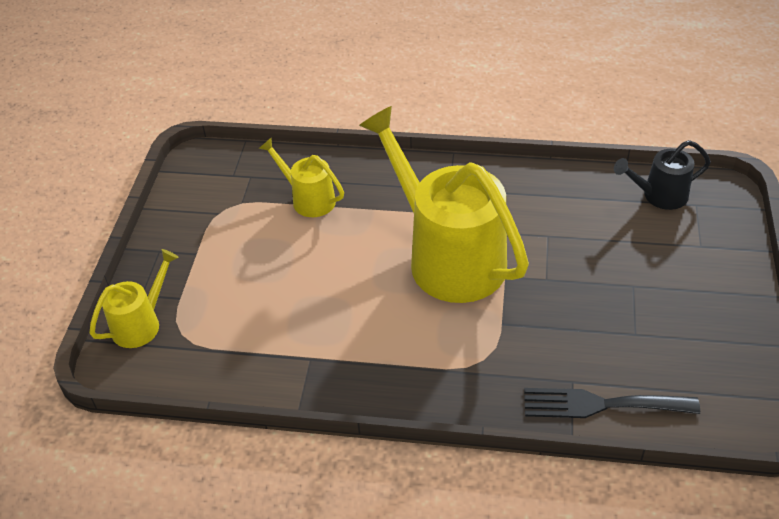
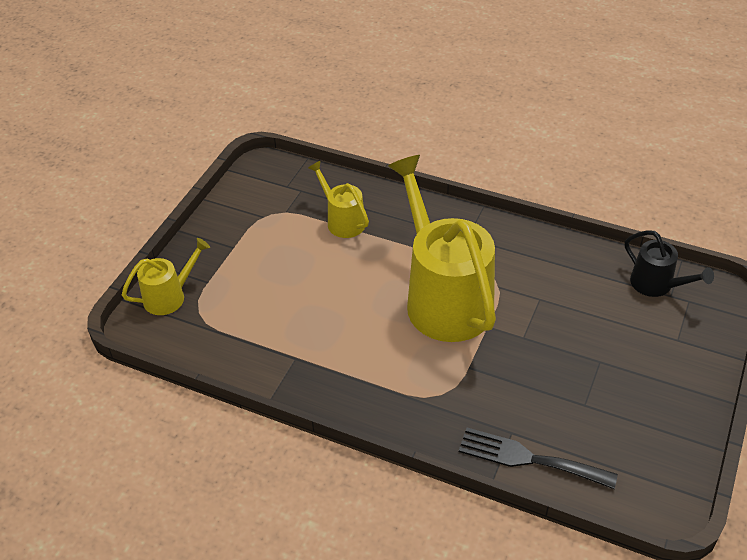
camera: 15 degrees right, 0 degrees up
black watering can [614,140,711,210] -> black watering can turned 135 degrees counterclockwise [625,230,714,297]

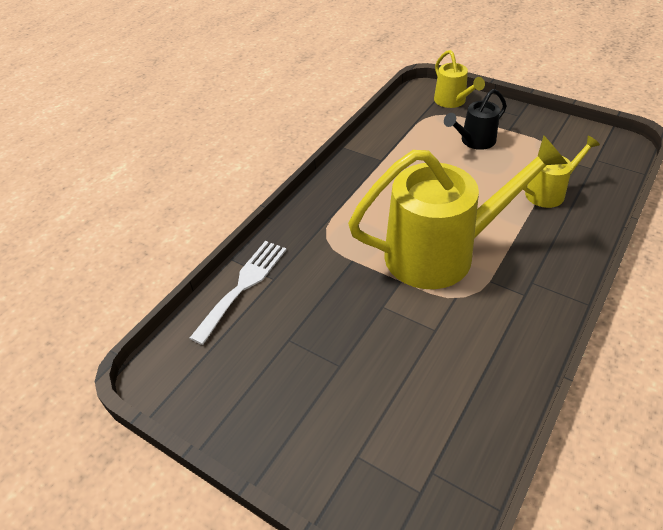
camera: 100 degrees right, 0 degrees up
black fork [459,428,618,489] -> white fork [190,241,287,345]
black watering can [625,230,714,297] -> black watering can moved to [444,89,507,150]

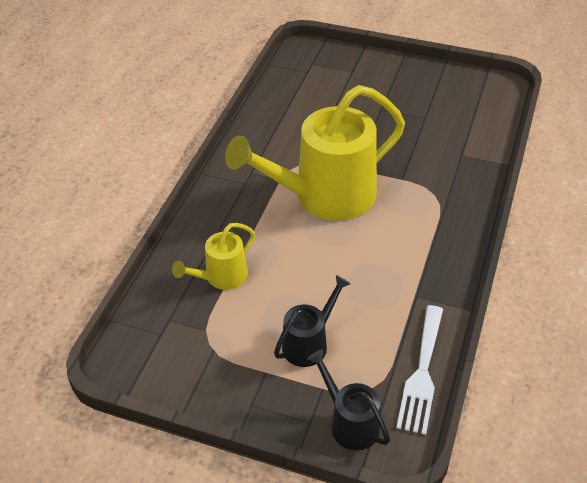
camera: 165 degrees right, 0 degrees up
white fork [190,241,287,345] -> white fork moved to [396,305,443,435]
yellow watering can [434,50,485,108] -> black watering can [307,349,390,450]

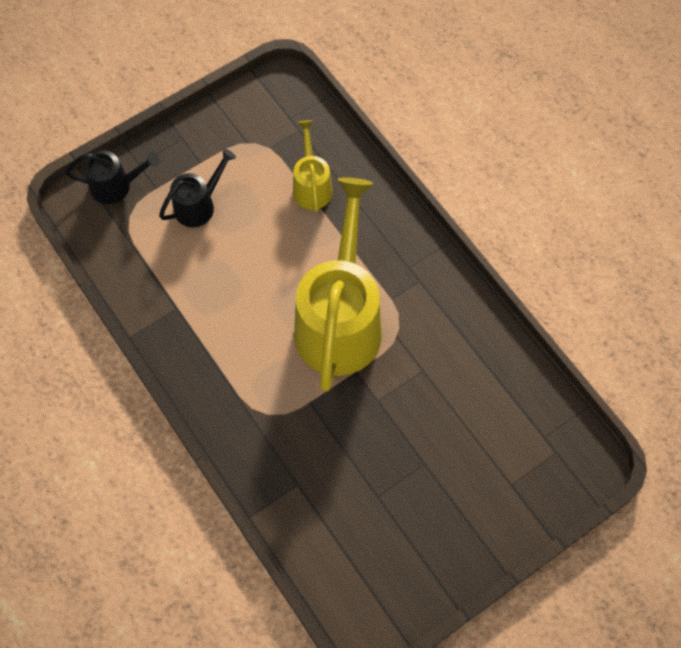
camera: 125 degrees right, 20 degrees up
black watering can [274,275,351,367] -> black watering can turned 120 degrees counterclockwise [159,148,236,227]
white fork [396,305,443,435] -> none

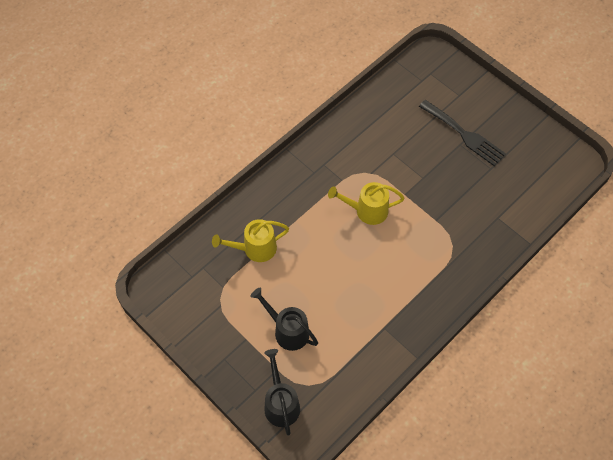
camera: 100 degrees left, 5 degrees down
yellow watering can [294,178,382,391] -> yellow watering can [328,182,405,225], size x0.48
none -> black fork [419,100,506,166]

